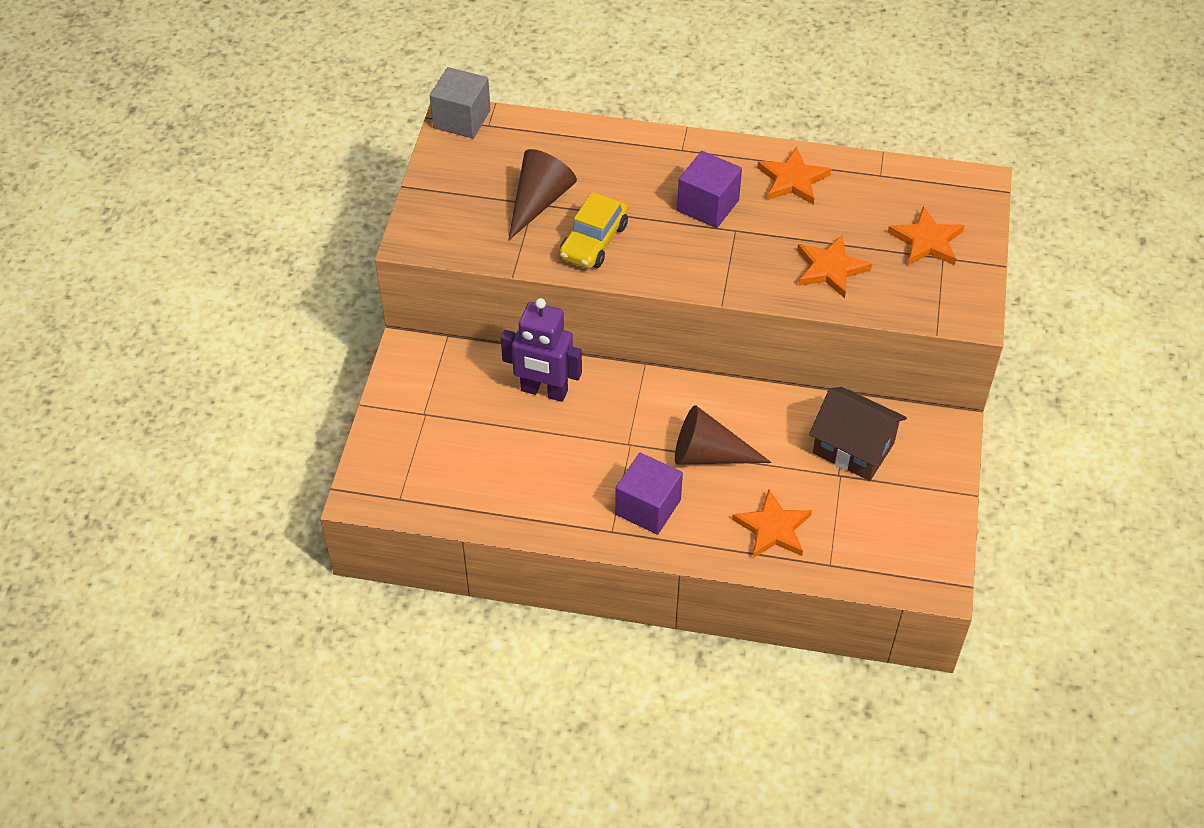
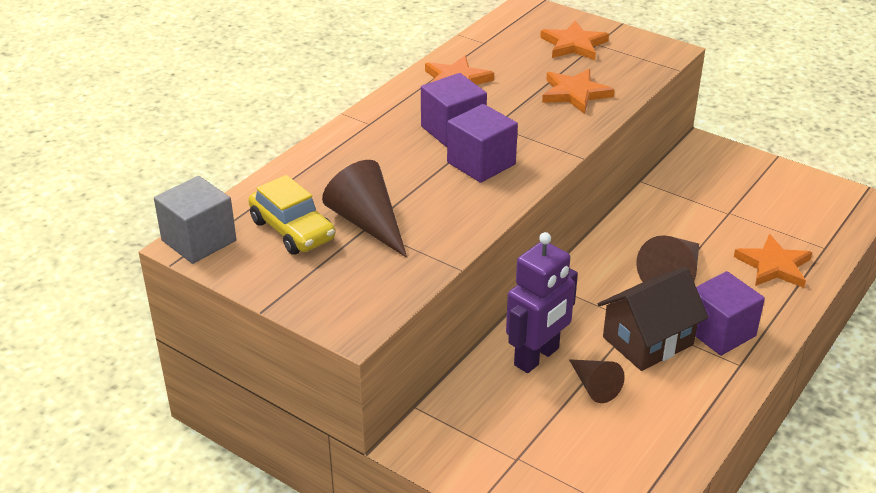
camera: 65 degrees left, 15 degrees down
yellow car [559,192,628,269] -> yellow car moved to [248,175,335,255]
brown house [809,387,907,481] -> brown house moved to [598,267,708,371]
none -> purple cube [447,104,518,183]
none -> brown cone [569,359,625,403]

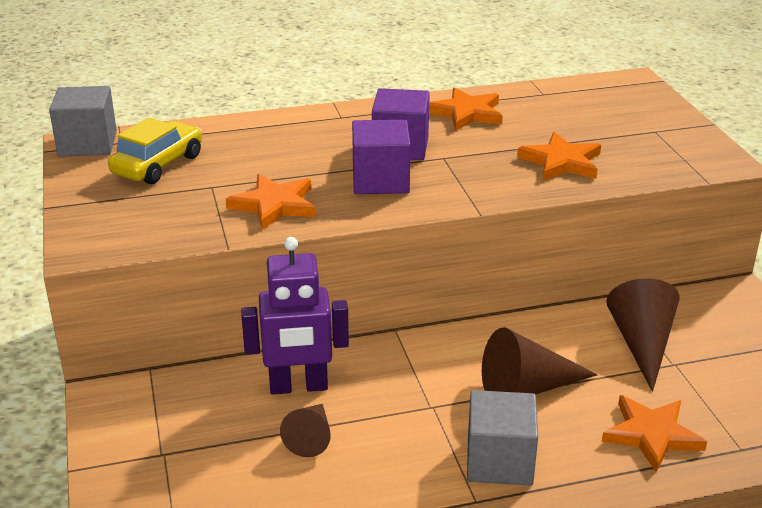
camera: 40 degrees right, 5 degrees down
yellow car [248,175,335,255] -> yellow car turned 150 degrees counterclockwise [108,118,202,184]
brown cone [322,160,407,258] -> brown cone moved to [606,278,680,392]
orange star [540,21,609,60] -> orange star moved to [226,174,316,230]
brown house [598,267,708,371] -> none
purple cube [695,271,765,356] -> grey cube [467,390,538,485]

